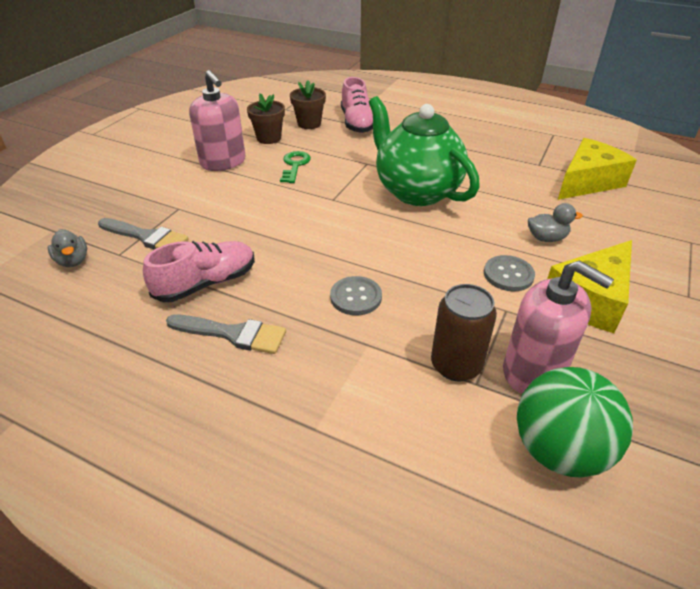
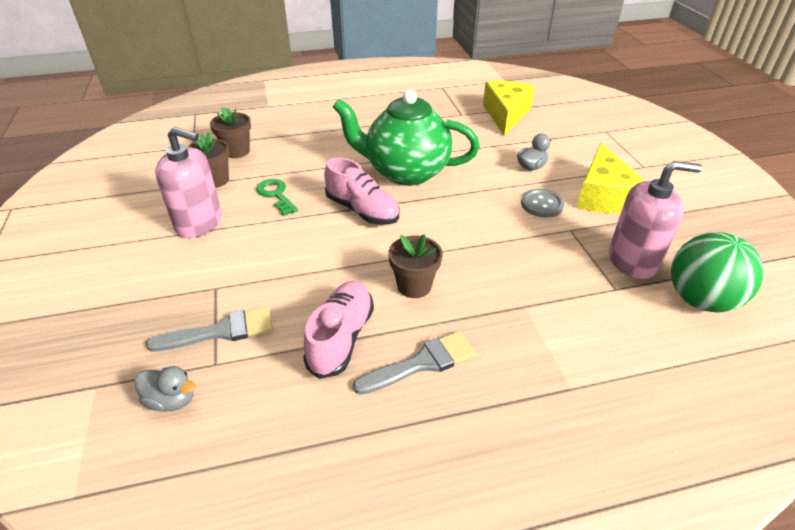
camera: 40 degrees left, 0 degrees up
grey button [330,276,382,315] -> none
pink shoe [341,77,373,133] -> pink shoe moved to [324,157,399,225]
brown can [431,284,497,381] -> none
none -> brown flower pot [388,234,443,298]

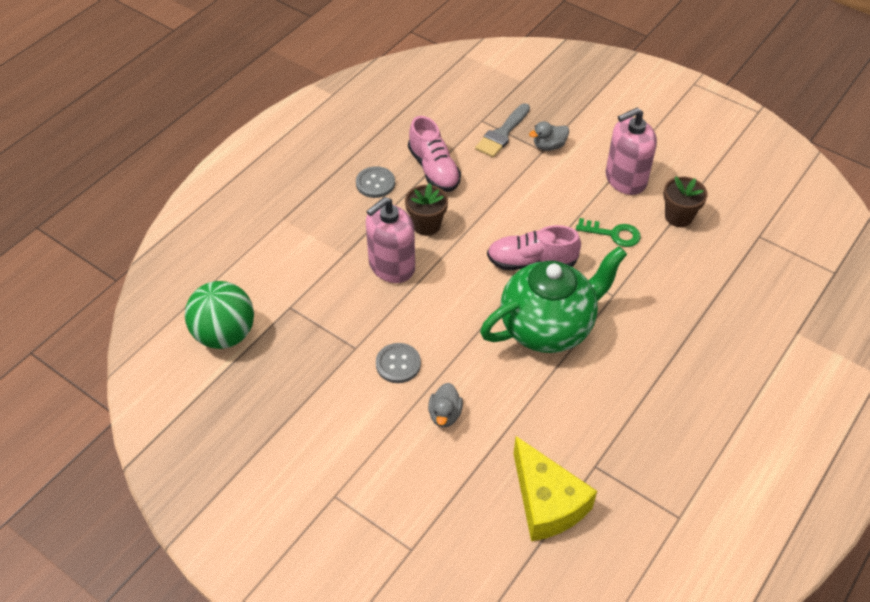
camera: 140 degrees right, 10 degrees up
grey duck [134,366,196,411] -> grey duck moved to [529,121,569,151]
brown flower pot [210,107,251,158] -> none
grey brush [353,331,476,395] -> grey button [356,166,395,198]
yellow cheese [577,143,645,213] -> none
pink soap dispenser [609,161,702,279] -> pink soap dispenser moved to [366,197,415,283]

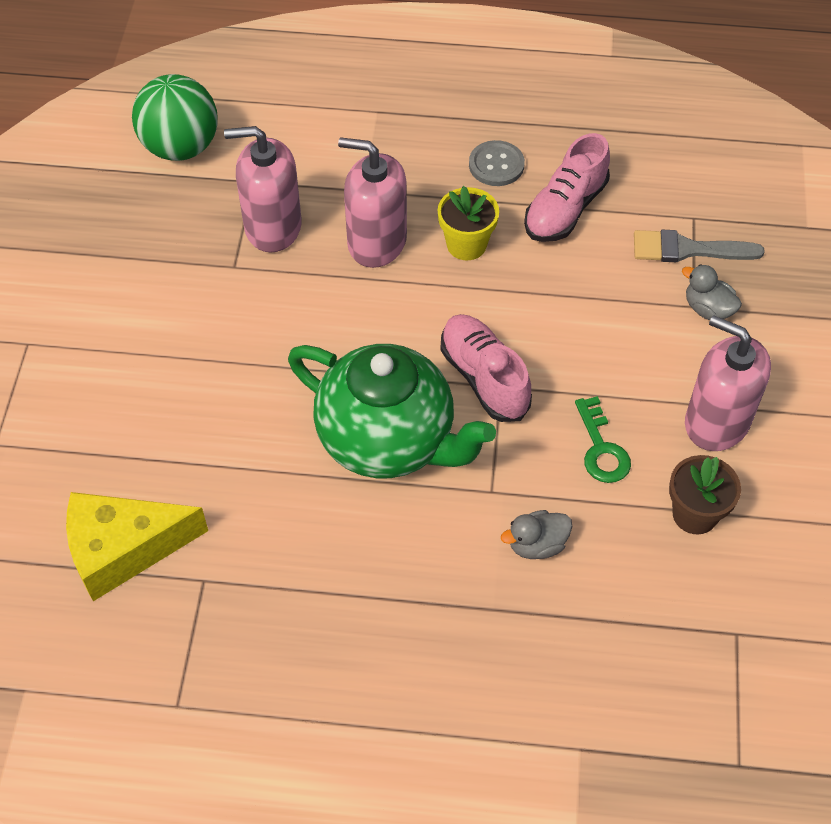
camera: 60 degrees right, 5 degrees up
grey button [376,343,421,383] -> none
brown flower pot [405,183,448,236] -> yellow flower pot [438,186,499,260]
grey duck [428,383,463,427] -> grey duck moved to [501,510,572,559]
yellow cheese [513,436,597,541] -> yellow cheese turned 45 degrees clockwise [66,492,208,601]
none -> pink soap dispenser [224,126,302,252]

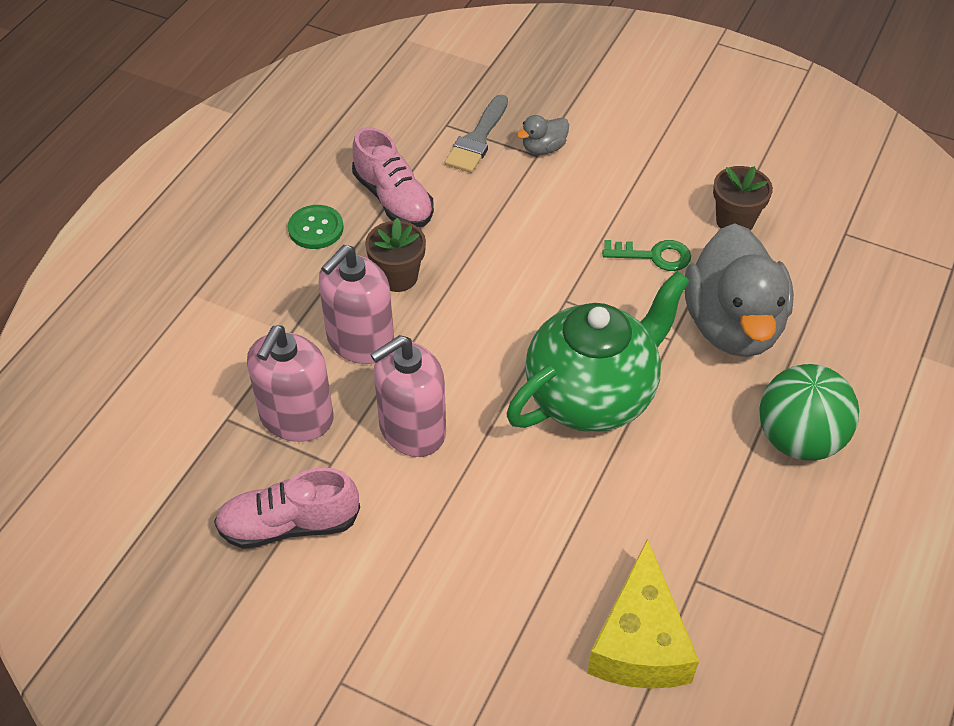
camera: 70 degrees left, 5 degrees down
green ball [132,74,218,161] -> green ball moved to [759,364,859,460]
yellow flower pot [438,186,499,260] -> brown flower pot [365,218,426,292]
pink shoe [441,314,532,422] -> pink shoe moved to [214,467,360,549]
grey button [469,140,525,186] -> green button [288,205,343,249]
grey duck [501,510,572,559] -> grey duck [685,223,794,357], size x2.44
pink soap dispenser [685,315,771,451] -> pink soap dispenser moved to [370,335,446,457]

